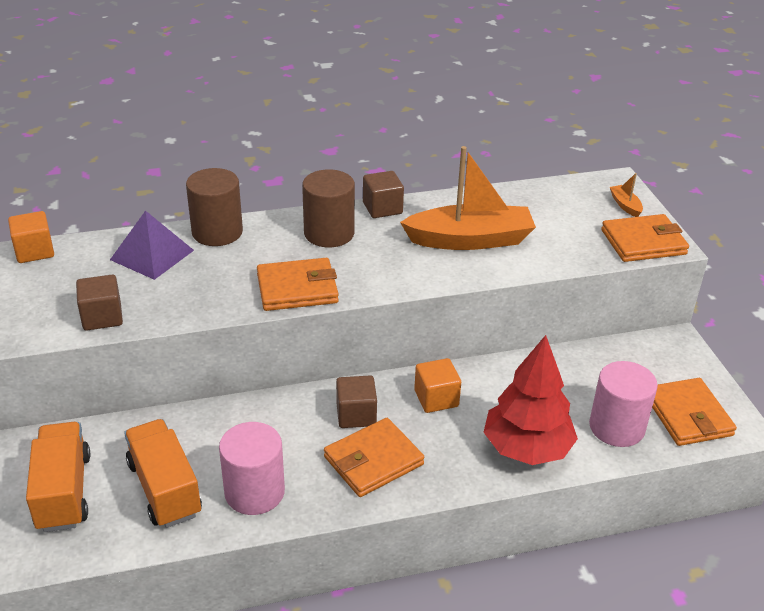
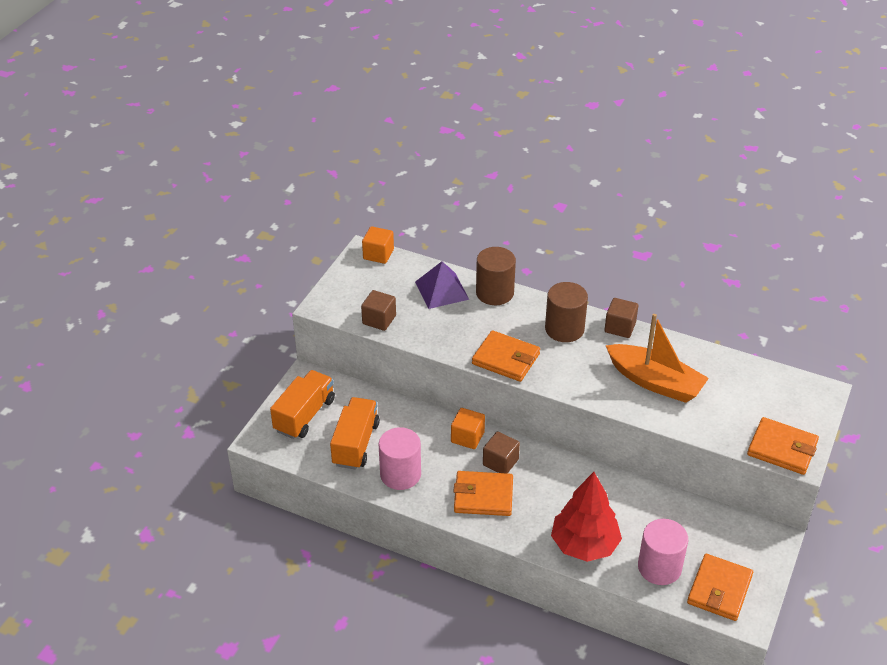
camera: 40 degrees right, 5 degrees up
orange cube [414,358,461,413] -> orange cube moved to [451,408,485,449]
orange boat [610,173,643,217] -> none

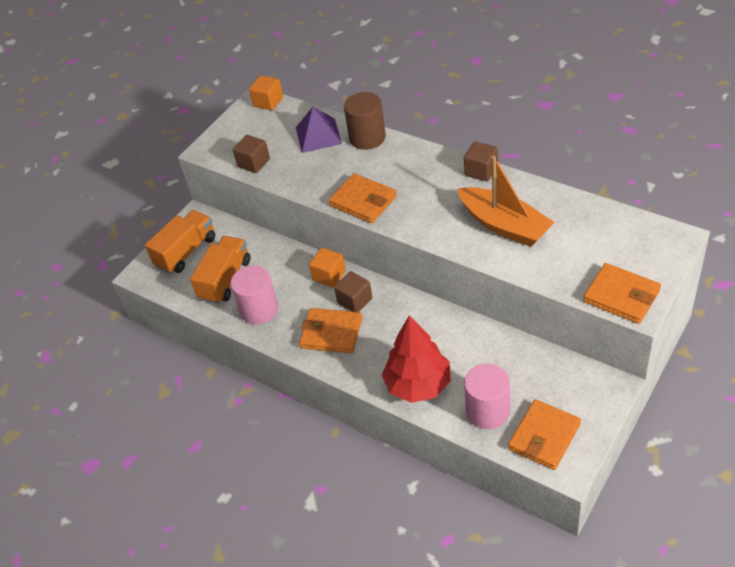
camera: 15 degrees right, 5 degrees up
brown cylinder [545,282,588,342] -> none

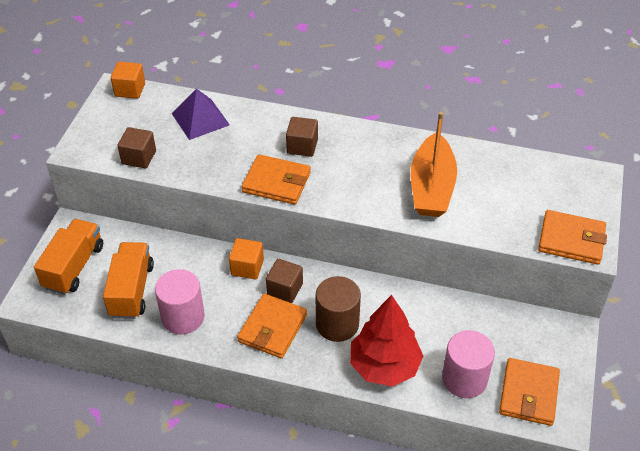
camera: 25 degrees left, 0 degrees up
orange wallet [299,308,362,353] -> orange wallet turned 60 degrees counterclockwise [237,293,307,358]
brown cylinder [344,92,386,150] -> brown cylinder moved to [316,276,361,342]
orange boat [457,156,555,247] -> orange boat turned 75 degrees clockwise [411,112,457,217]
brown cube [464,141,498,182] -> brown cube moved to [286,117,318,157]

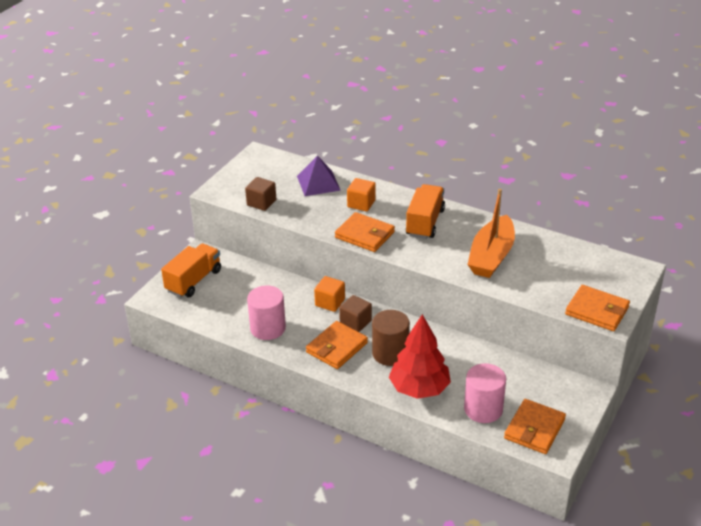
camera: 15 degrees right, 10 degrees down
orange truck [103,242,154,319] -> orange truck moved to [406,184,445,239]
orange cube [111,61,145,99] -> orange cube moved to [347,178,376,211]
brown cube [286,117,318,157] -> none

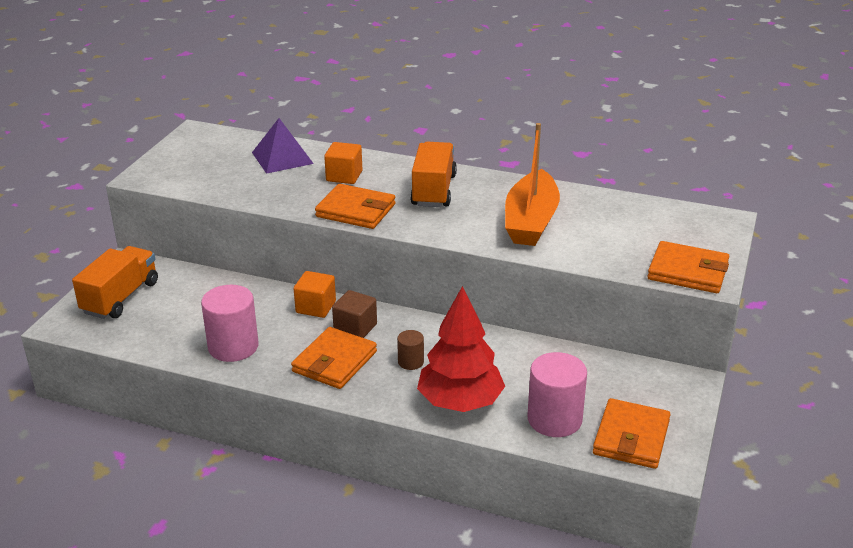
camera: 10 degrees left, 5 degrees down
brown cube [245,177,276,211] -> none
brown cylinder [372,310,410,366] -> brown cylinder [397,330,424,370], size x0.51

